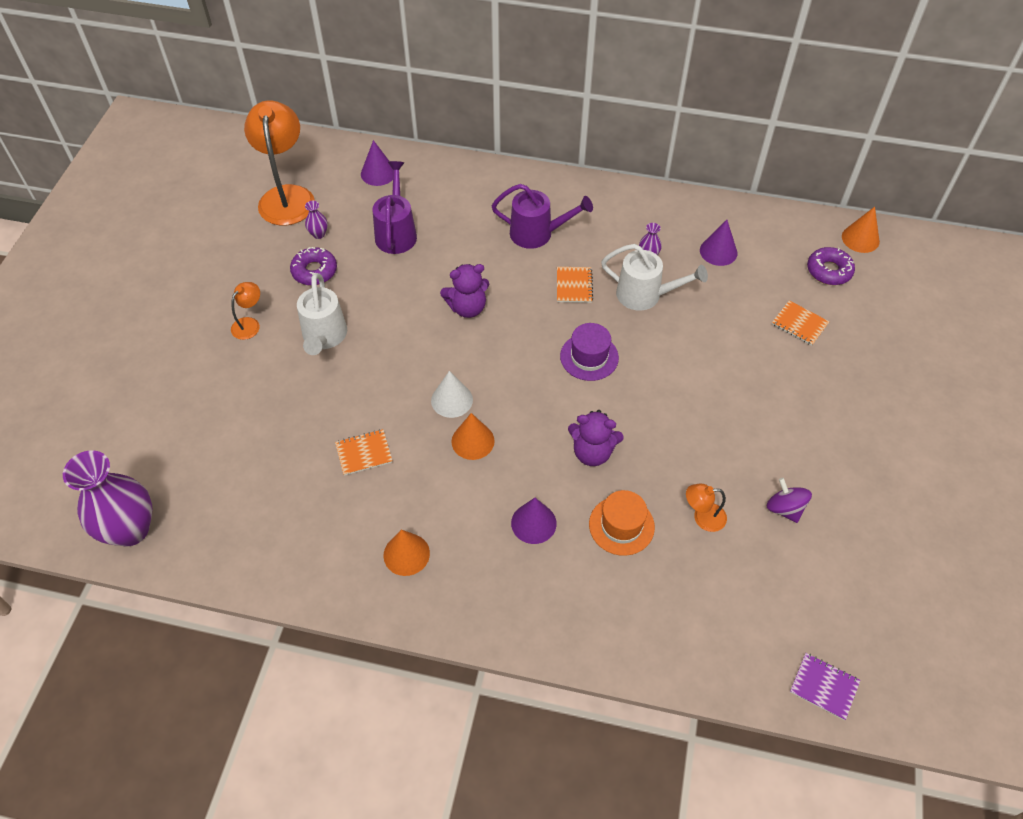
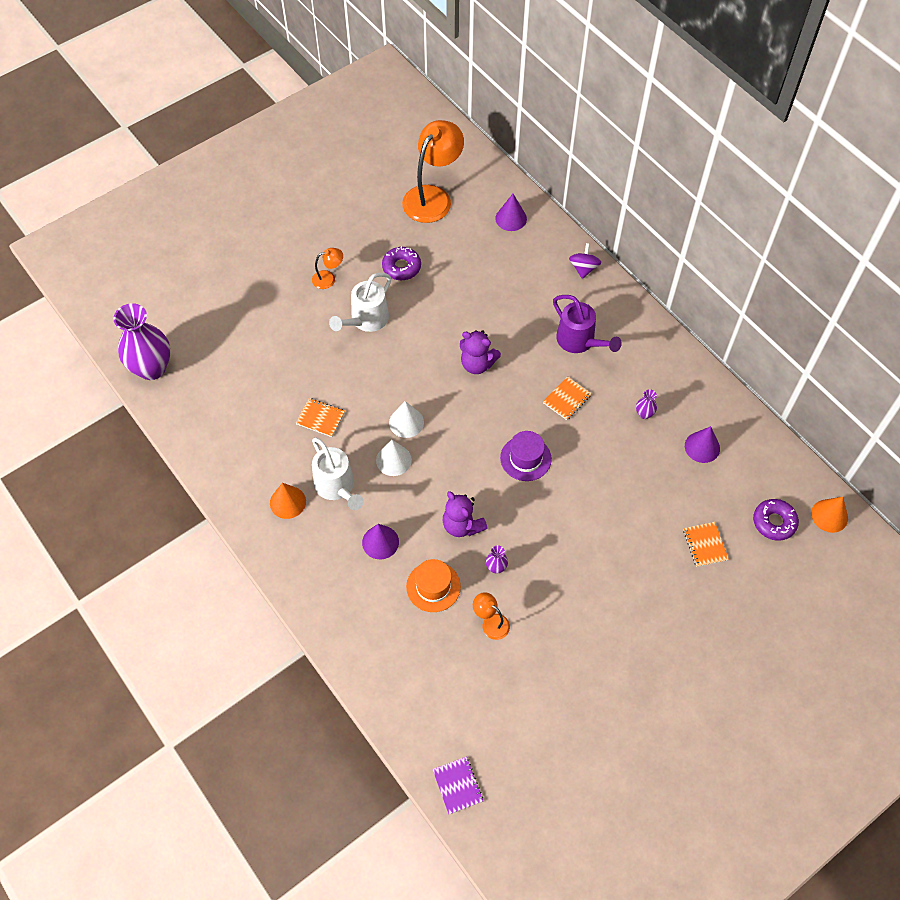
camera: 40 degrees right, 5 degrees up
purple vase [305,201,328,239] -> purple vase moved to [486,545,508,574]
purple watering can [373,161,417,254] -> none
orange cone [452,413,495,460] -> white cone [376,440,412,476]
white watering can [601,244,708,310] -> white watering can moved to [312,437,364,510]
purple spinning top [767,478,812,523] -> purple spinning top moved to [569,243,601,279]

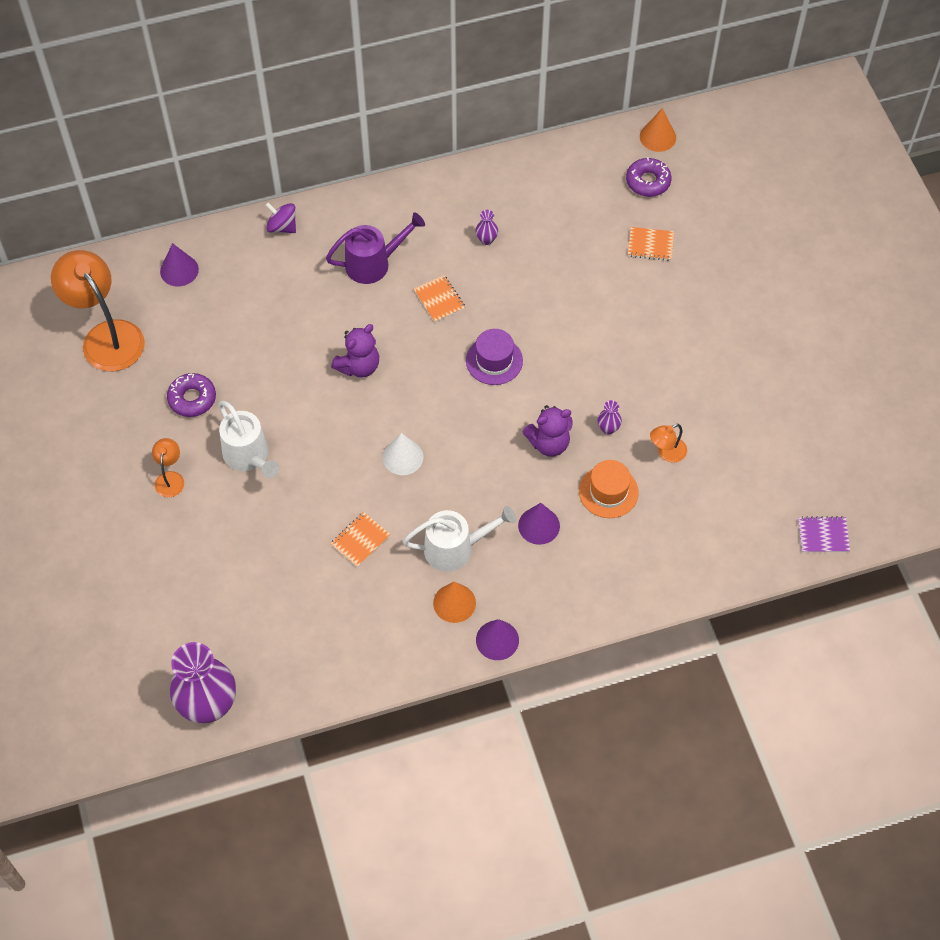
camera: 70 degrees left, 0 degrees up
white cone [376,440,412,476] -> none
purple cone [685,426,720,463] -> purple cone moved to [476,619,519,660]

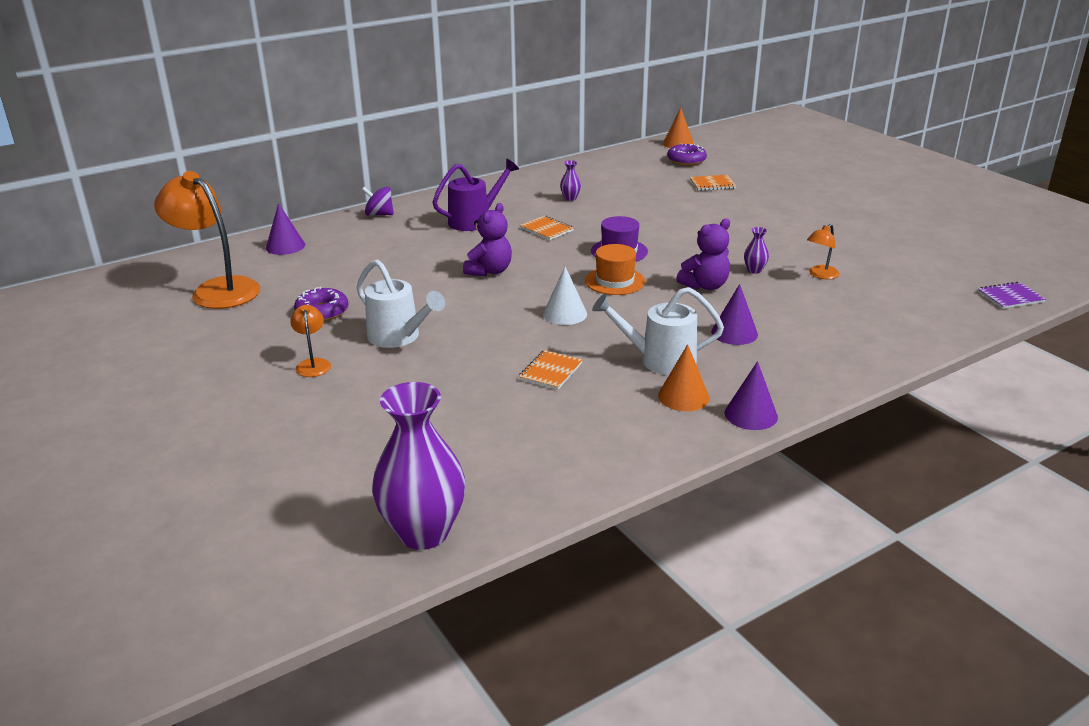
camera: 15 degrees left, 30 degrees down
white watering can [403,506,516,572] -> white watering can turned 150 degrees counterclockwise [592,287,724,375]
orange hat [579,460,639,518] -> orange hat moved to [585,244,645,295]

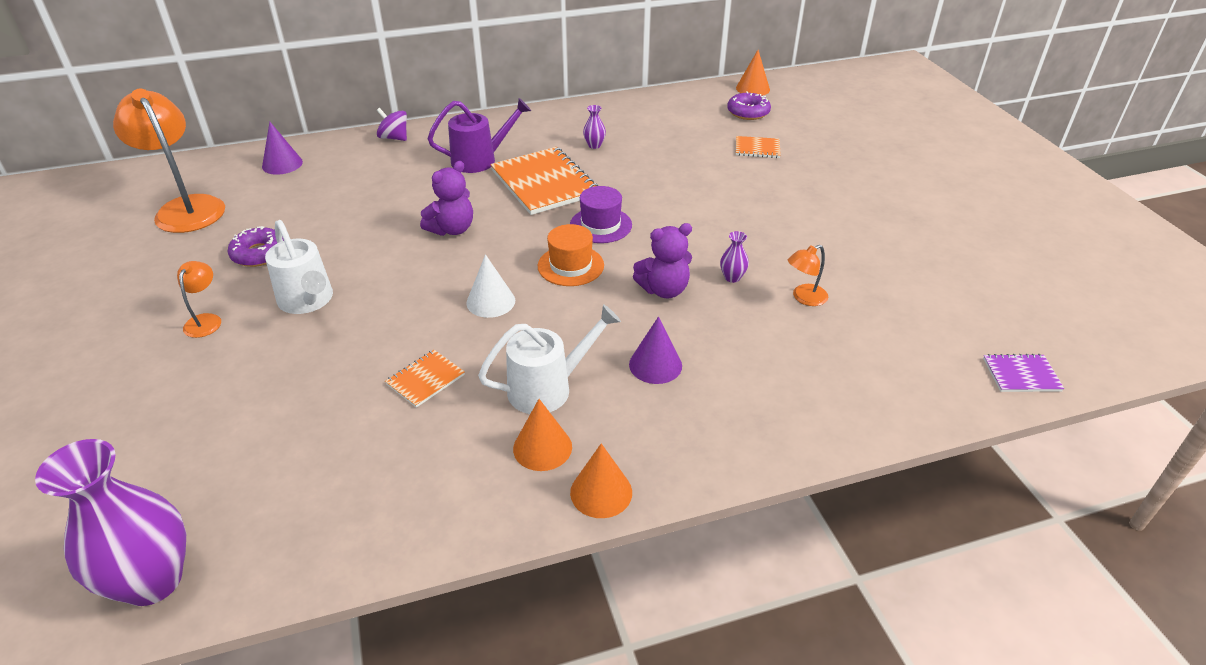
camera: 15 degrees right, 10 degrees up
orange notebook [520,216,574,240] -> orange notebook [490,147,598,215], size x2.07
white watering can [592,287,724,375] -> white watering can turned 135 degrees clockwise [478,304,621,414]
purple cone [725,361,778,430] -> orange cone [570,443,632,518]

